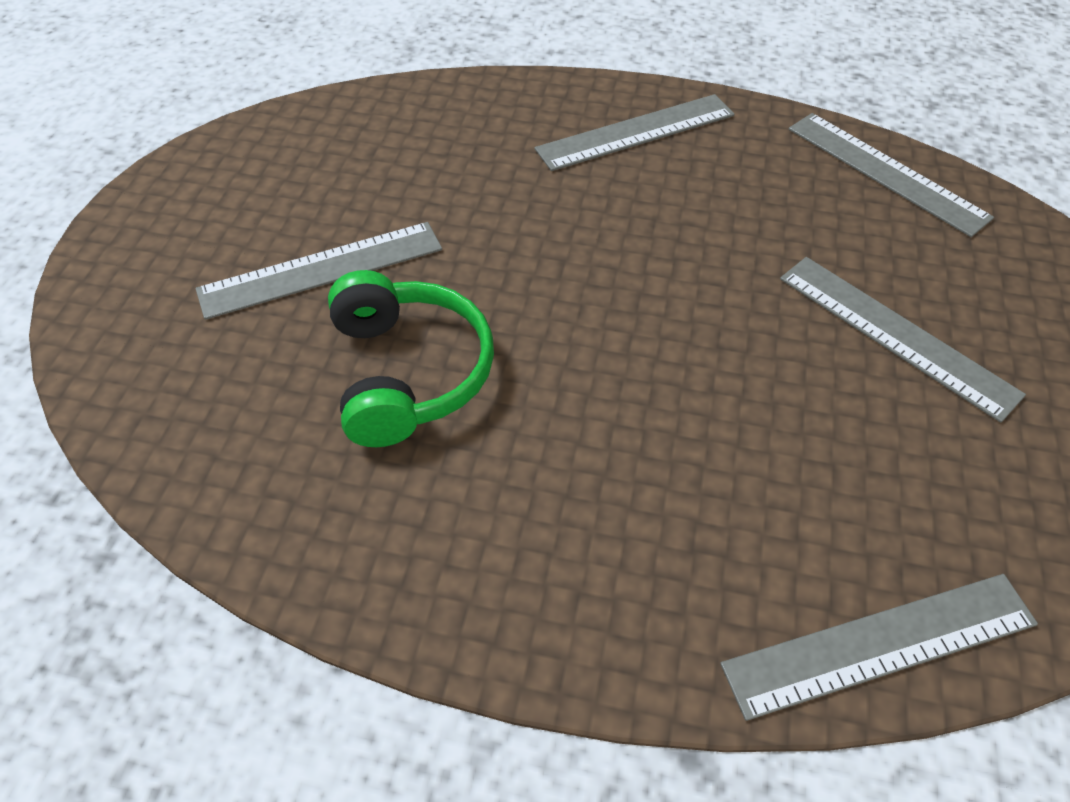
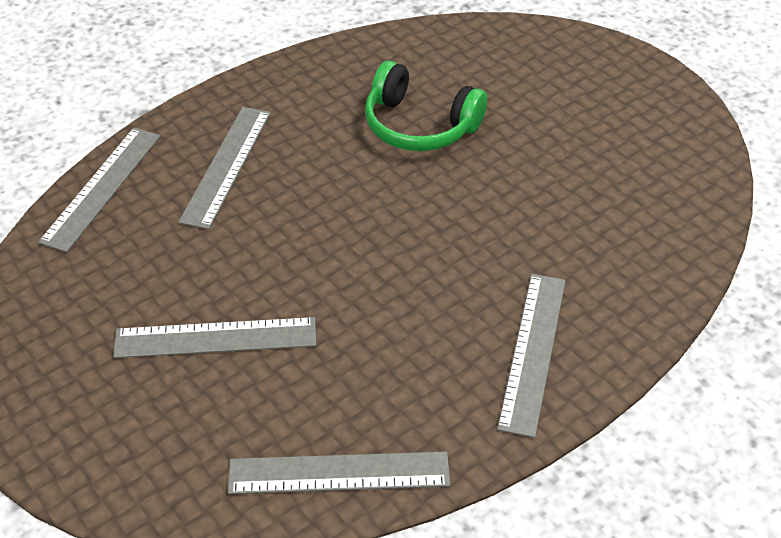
camera: 130 degrees right, 5 degrees down
grey ruler [195,222,442,320] -> grey ruler moved to [179,107,271,229]

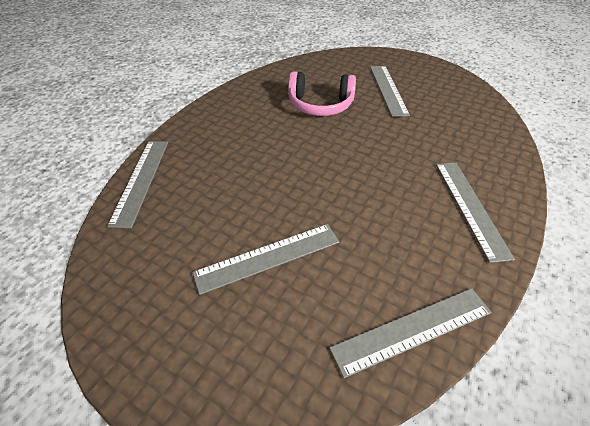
camera: 20 degrees left, 0 degrees up
grey ruler [179,107,271,229] -> grey ruler moved to [370,66,410,117]
green headphones [365,61,487,151] -> pink headphones [288,71,356,116]

